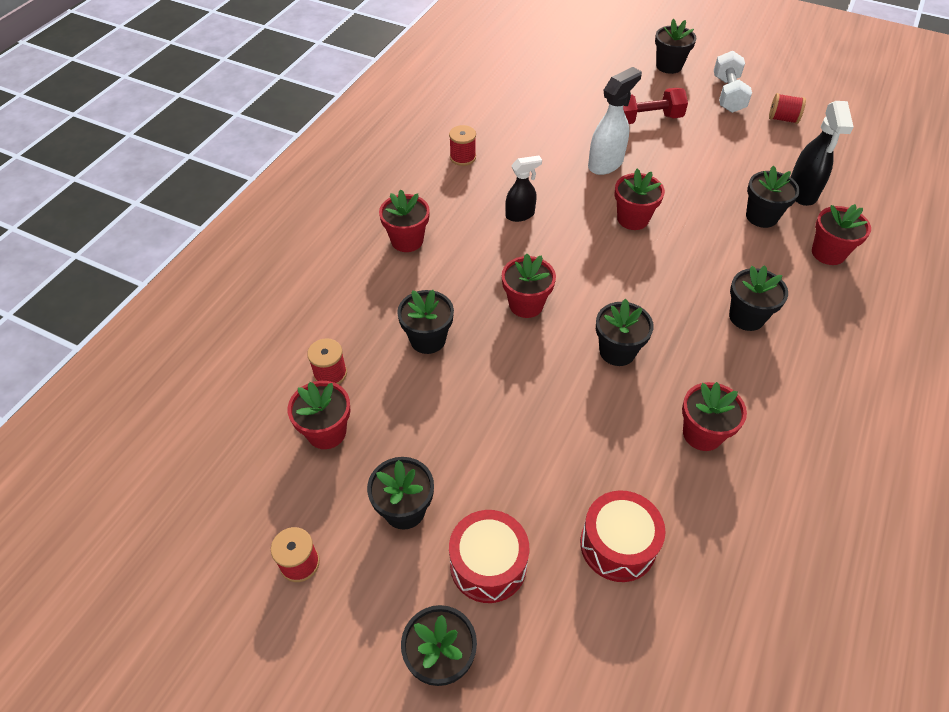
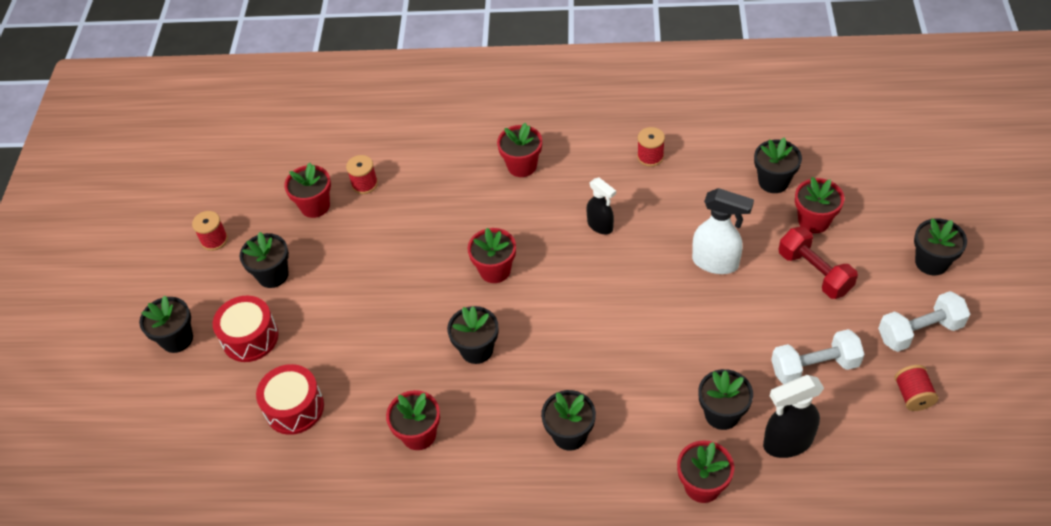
camera: 70 degrees right, 0 degrees up
black flower pot [397,290,454,354] -> black flower pot moved to [754,137,802,193]
red flower pot [615,169,665,230] -> red flower pot moved to [795,177,844,233]
none -> white dumbbell [771,329,864,384]

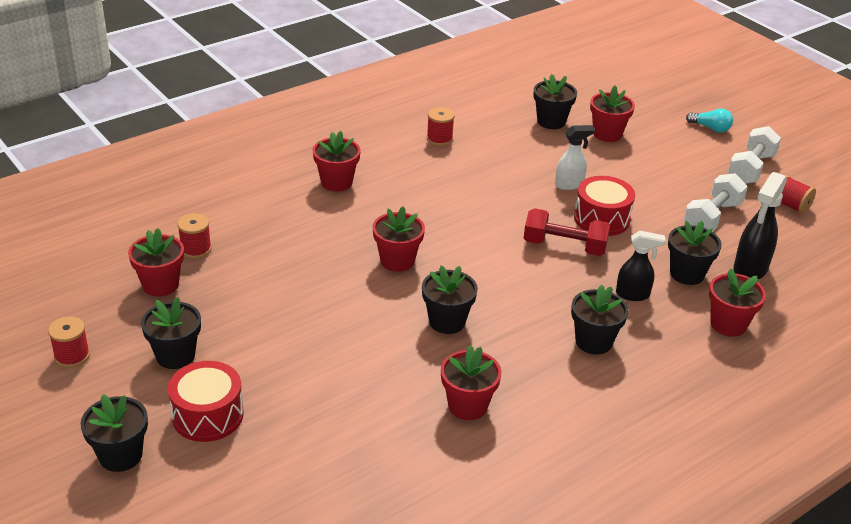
camera: 45 degrees left, 15 degrees down
red drum [256,364,324,435] -> red drum moved to [574,176,635,236]
black spray bottle [586,178,616,234] -> black spray bottle moved to [616,231,665,301]
white spray bottle [692,188,754,274] -> white spray bottle [555,125,595,190], size x0.66
red dumbbell [778,227,858,299] -> red dumbbell moved to [524,208,610,256]
black flower pot [914,218,967,275] -> turquoise light bulb [686,108,733,133]

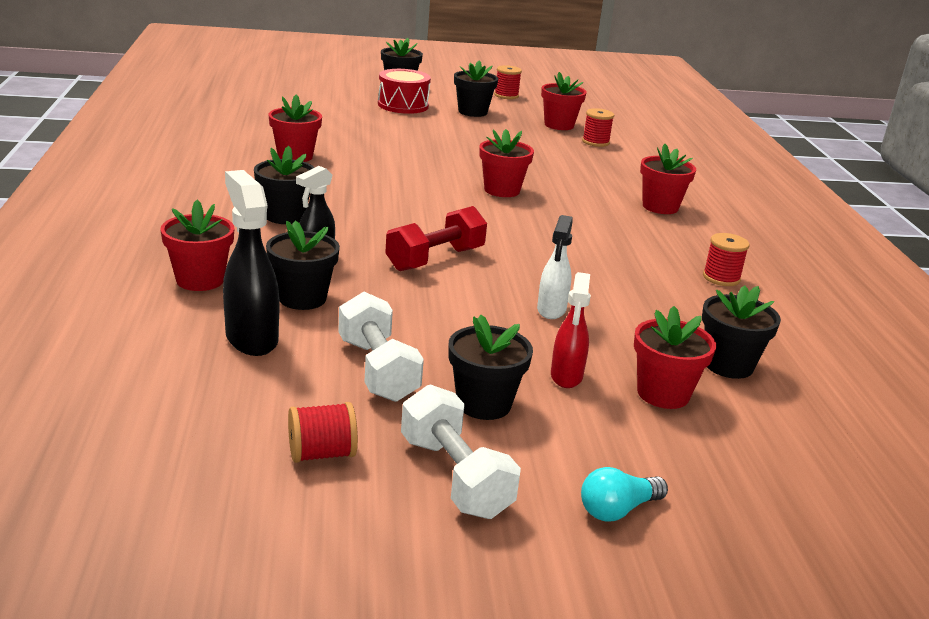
camera: 120 degrees right, 10 degrees down
black flower pot [422,265,478,334] -> black flower pot moved to [448,315,533,420]
red drum [574,176,635,236] -> none
none -> red spray bottle [551,272,591,388]

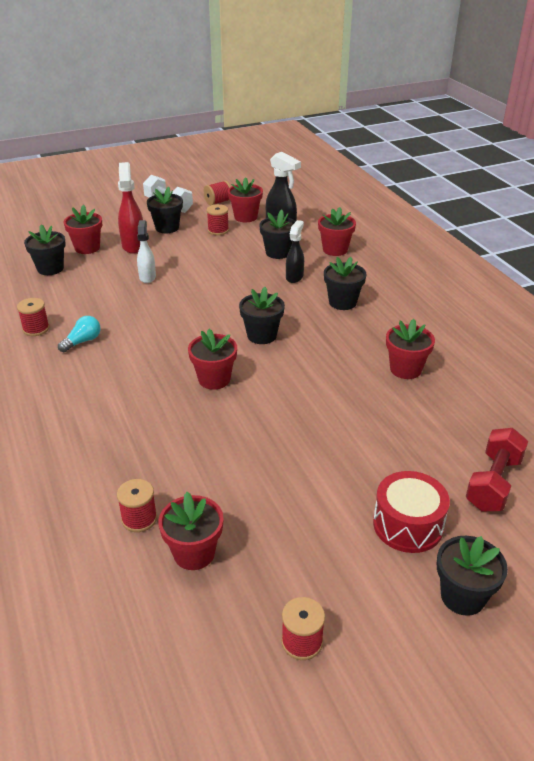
camera: 165 degrees right, 10 degrees up
white dumbbell [338,292,424,402] -> red spool [207,204,229,235]
red dumbbell [385,206,487,271] -> red dumbbell moved to [466,428,528,512]
black flower pot [454,60,498,117] -> black flower pot moved to [239,287,285,344]
red spray bottle [551,272,591,388] -> red spray bottle [118,162,143,254], size x1.52
turquoise light bulb [581,467,668,522] -> turquoise light bulb moved to [58,316,101,352]
red flower pot [640,144,696,214] -> red flower pot moved to [228,177,263,222]

